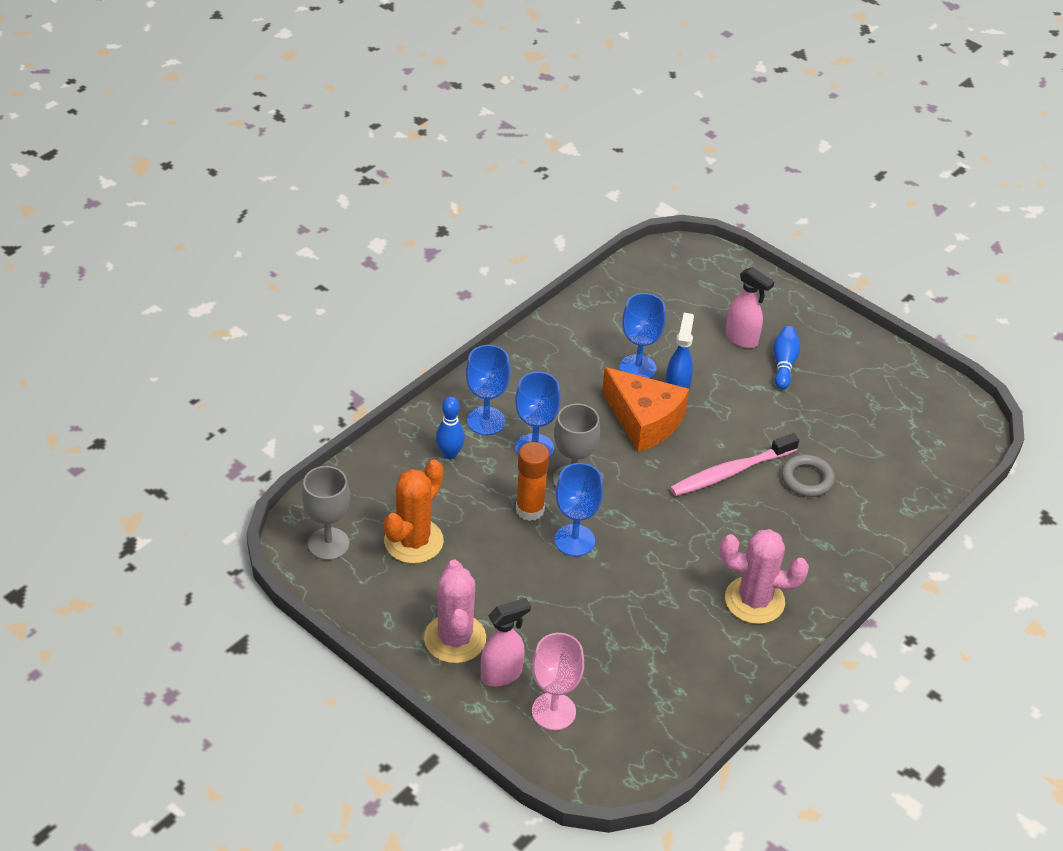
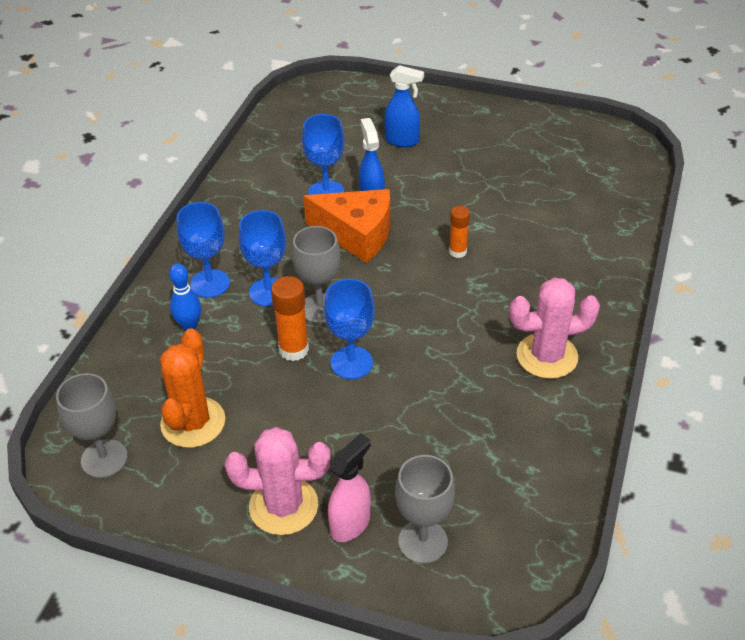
camera: 20 degrees left, 0 degrees up
pink cactus [424,560,486,663] -> pink cactus turned 60 degrees counterclockwise [225,427,331,535]
pink goblet [532,633,584,730] -> grey goblet [395,455,455,564]
pink toothbrush [670,433,799,496] -> orange glue stick [449,206,470,258]
pink spray bottle [725,267,774,348] -> blue spray bottle [384,65,424,147]
blue bowling pin [773,326,801,389] -> none
grey ring [781,454,835,497] -> none

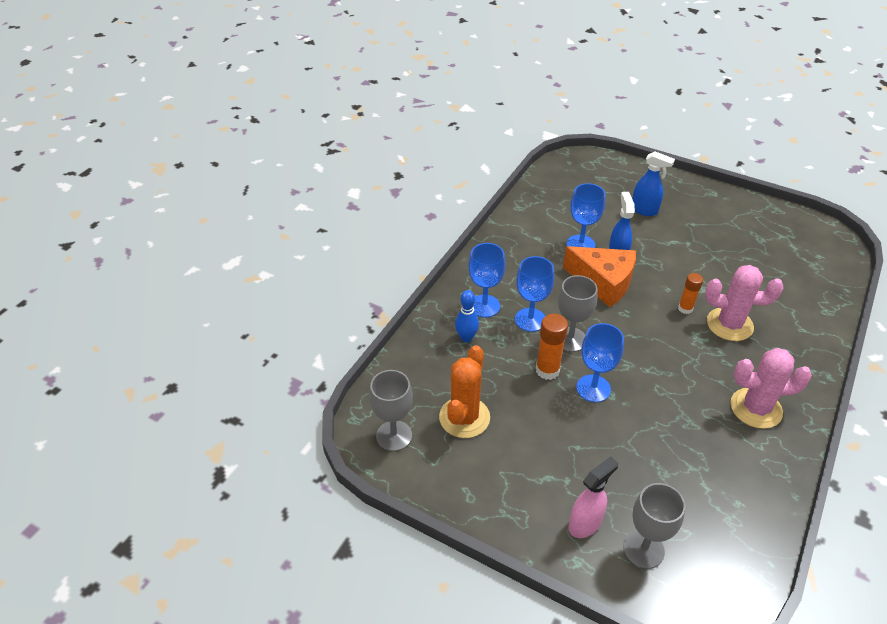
camera: 10 degrees right, 0 degrees up
pink cactus [225,427,331,535] -> pink cactus moved to [705,265,784,341]

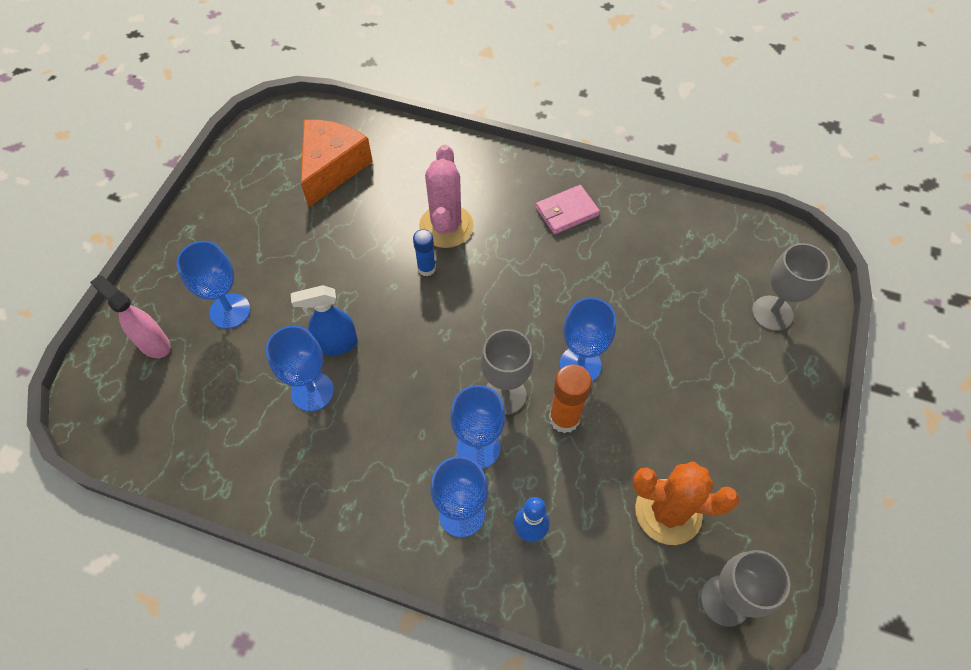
camera: 100 degrees left, 15 degrees up
orange cheese [563,246,636,307] -> orange cheese moved to [301,120,373,207]
pink spray bottle [569,456,618,538] -> pink spray bottle moved to [90,275,171,358]
blue spray bottle [632,151,675,216] -> blue goblet [176,241,250,329]
orange glue stick [678,273,703,314] -> blue glue stick [413,229,436,276]
pink cactus [730,348,812,429] -> pink wallet [536,185,600,234]

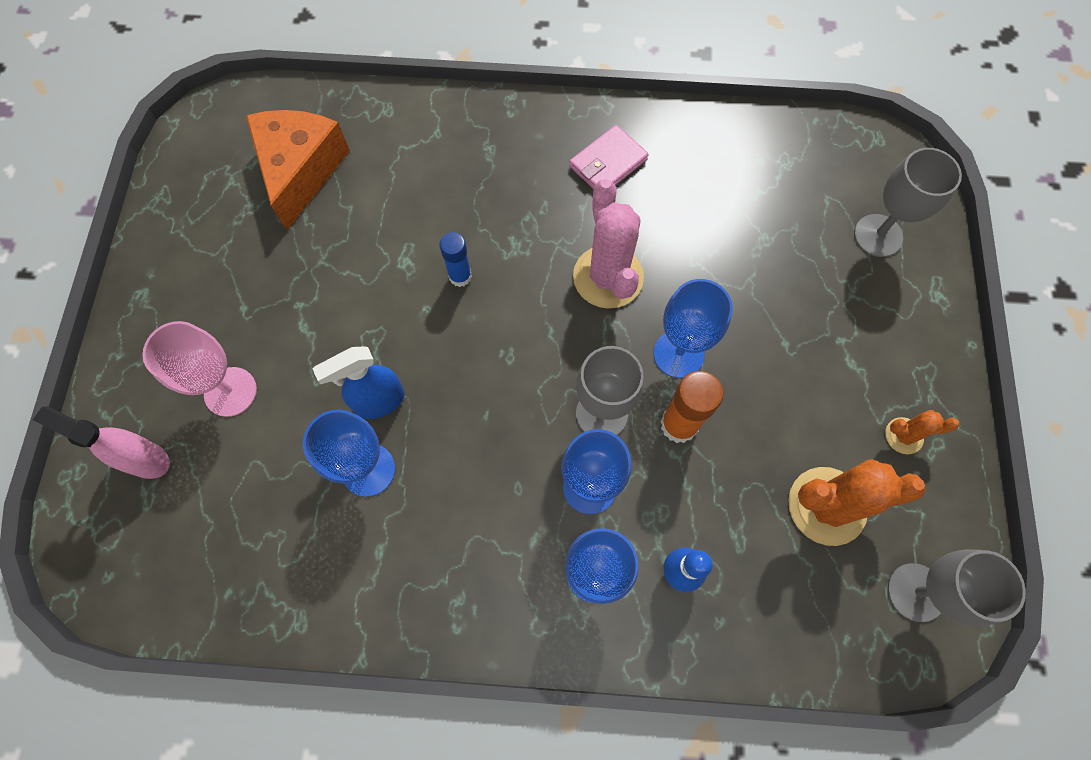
camera: 15 degrees left, 10 degrees up
blue goblet [176,241,250,329] -> pink goblet [142,321,257,417]
pink cactus [419,145,474,248] -> pink cactus moved to [573,179,644,309]
none -> orange cactus [885,410,959,454]

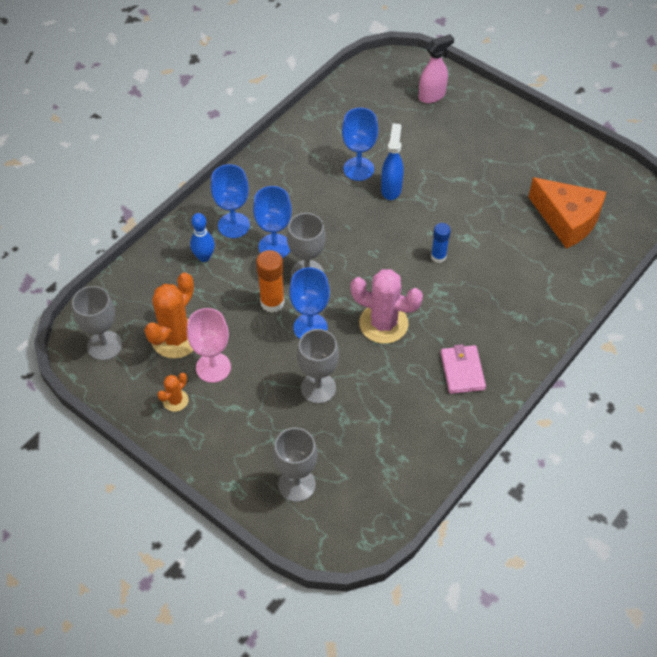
camera: 125 degrees right, 15 degrees down
pink goblet [142,321,257,417] -> pink goblet moved to [187,308,231,383]
none -> grey goblet [297,329,339,404]

